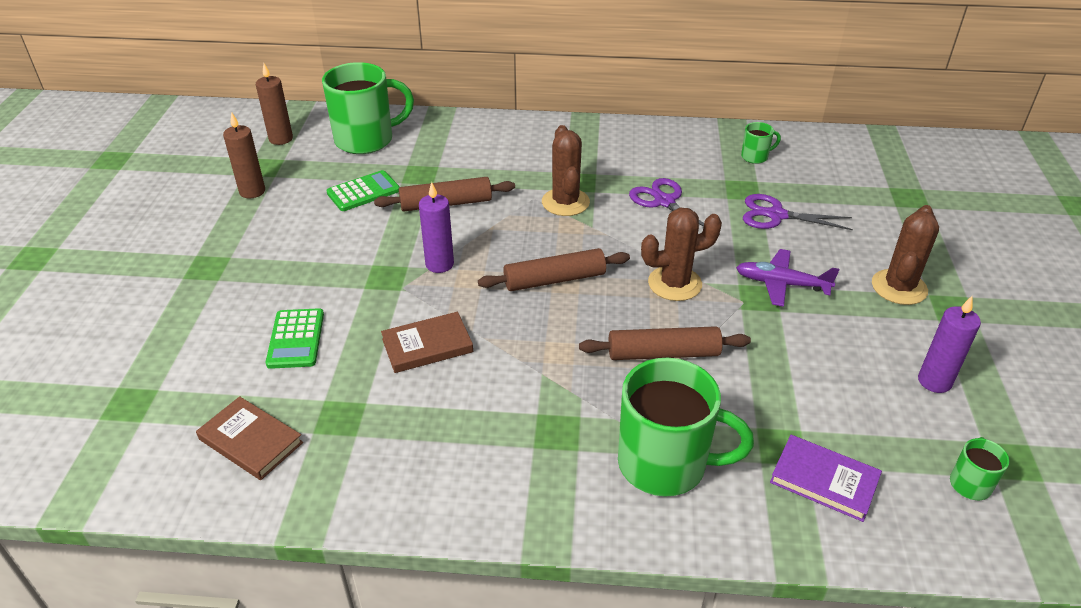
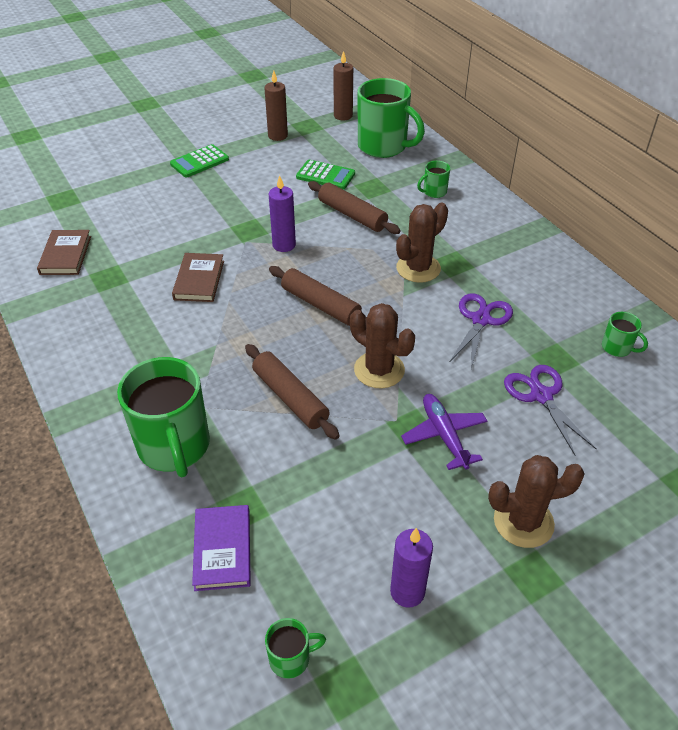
camera: 55 degrees right, 5 degrees up
green calculator [266,308,324,369] -> green calculator moved to [170,144,229,178]
brown book [381,312,473,373] -> brown book turned 60 degrees clockwise [172,253,224,302]
none -> green mug [417,161,450,198]

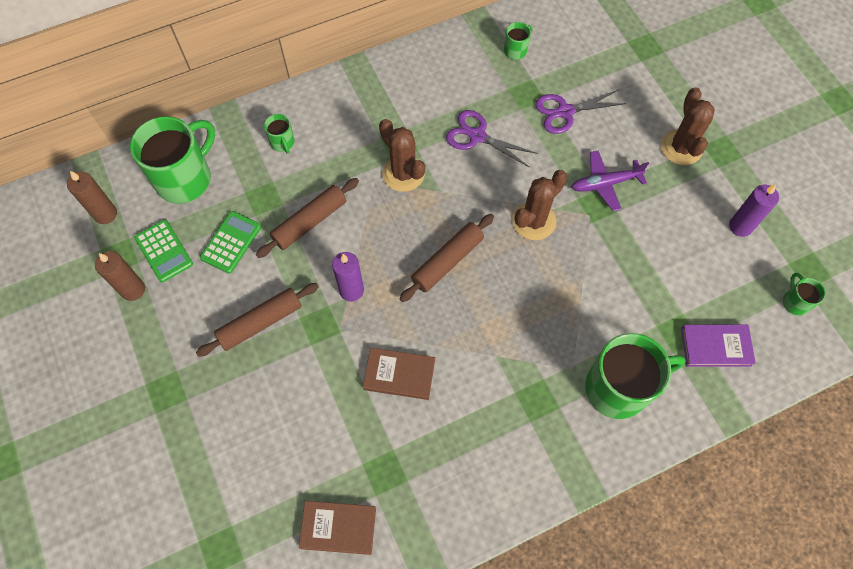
camera: 85 degrees left, 20 degrees up
green calculator [170,144,229,178] -> green calculator moved to [134,219,193,282]
brown rolling pin [245,344,339,440] -> brown rolling pin moved to [196,283,319,357]

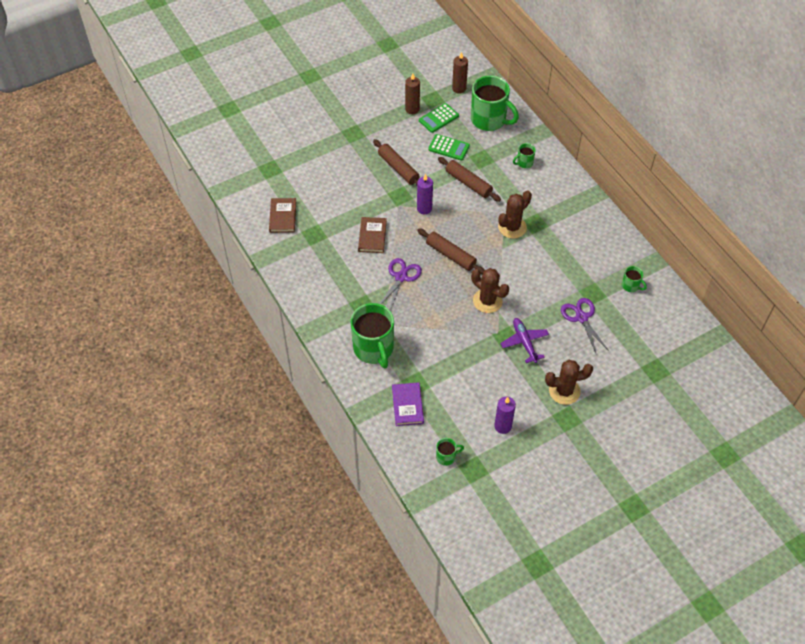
camera: 85 degrees right, 10 degrees down
purple scissors [446,110,538,167] -> purple scissors moved to [380,258,422,311]

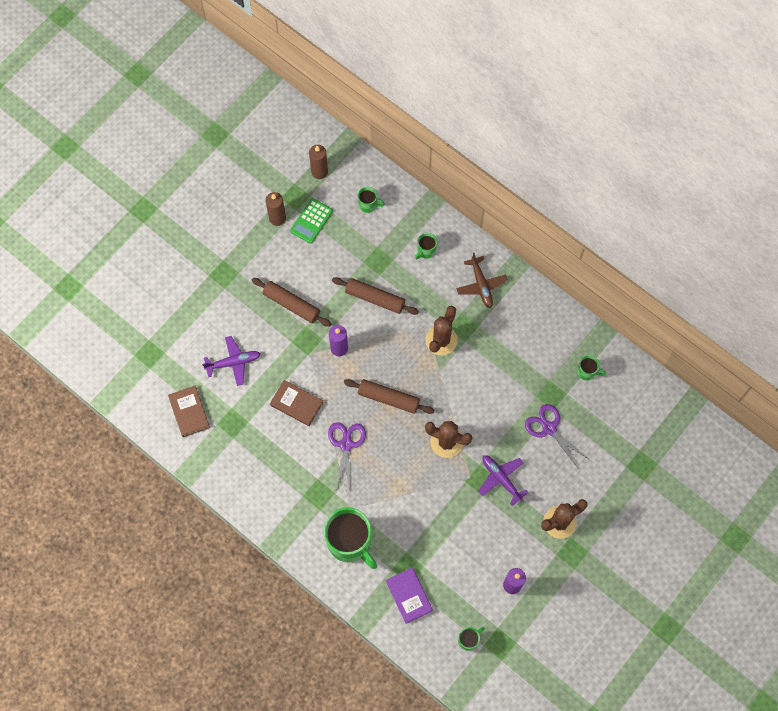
camera: 20 degrees left, 15 degrees up
brown book [358,217,387,253] -> brown book turned 45 degrees counterclockwise [270,380,323,426]
green calculator [428,134,470,161] -> none
green mug [471,76,519,131] -> green mug [358,187,384,213], size x0.45
none -> purple plane [202,336,260,386]
none -> brown plane [456,253,508,308]

